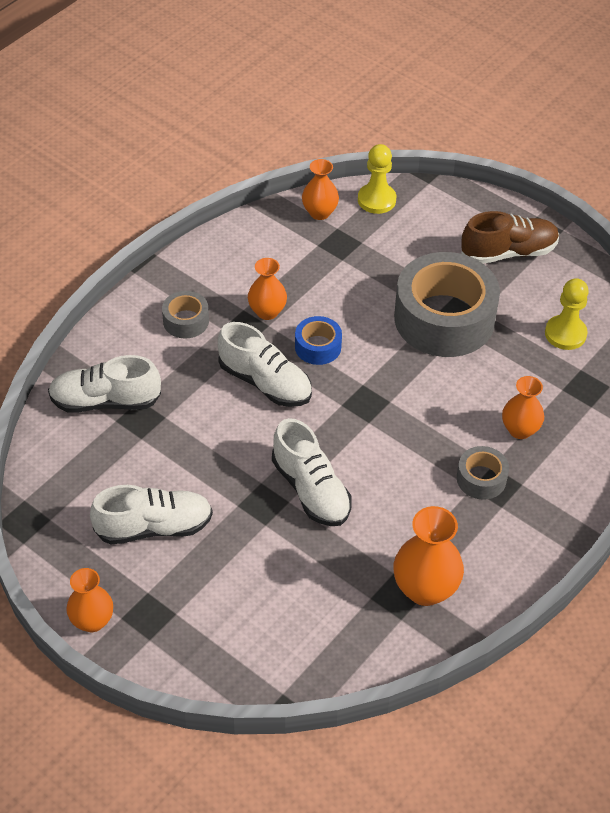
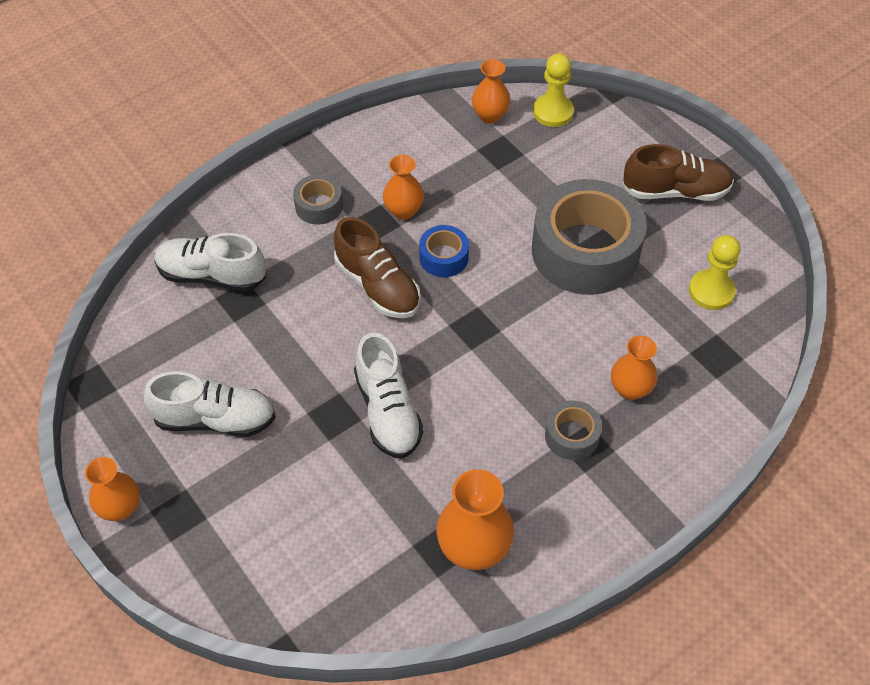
camera: 15 degrees right, 5 degrees up
white shoe [218,322,312,407] -> brown shoe [334,217,421,318]

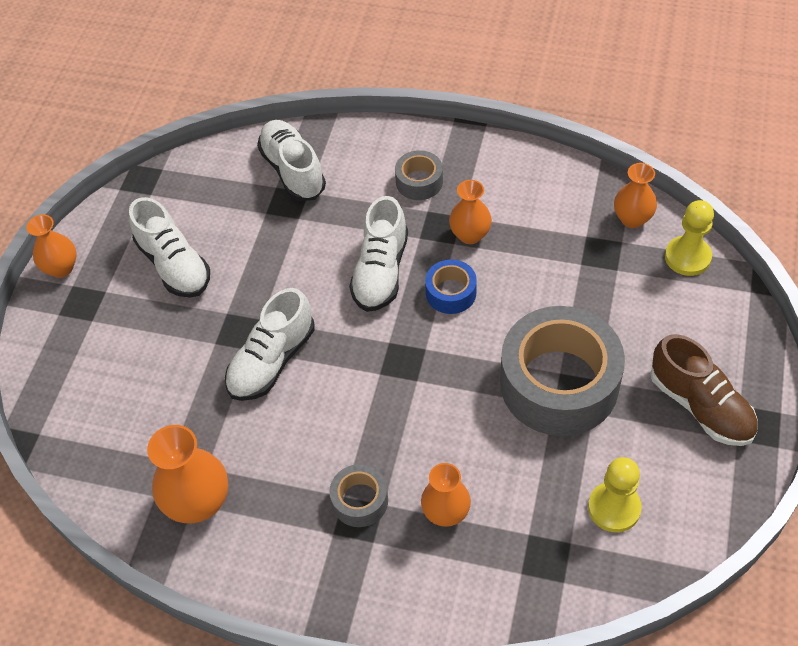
camera: 55 degrees right, 0 degrees up
brown shoe [334,217,421,318] -> white shoe [349,196,408,312]

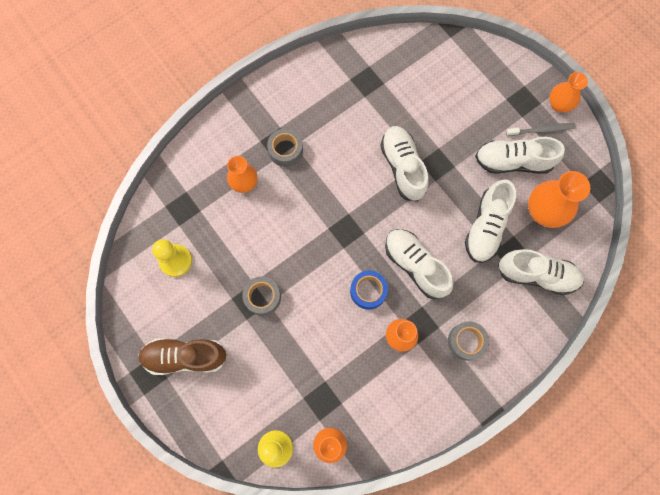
camera: 125 degrees right, 20 degrees up
orange vase [147,425,228,523] -> orange vase moved to [528,171,590,228]
grey tape [500,306,625,436] -> grey tape [242,277,281,316], size x0.45
none -> white shoe [465,180,516,263]
none -> grey toothbrush [506,123,576,136]

